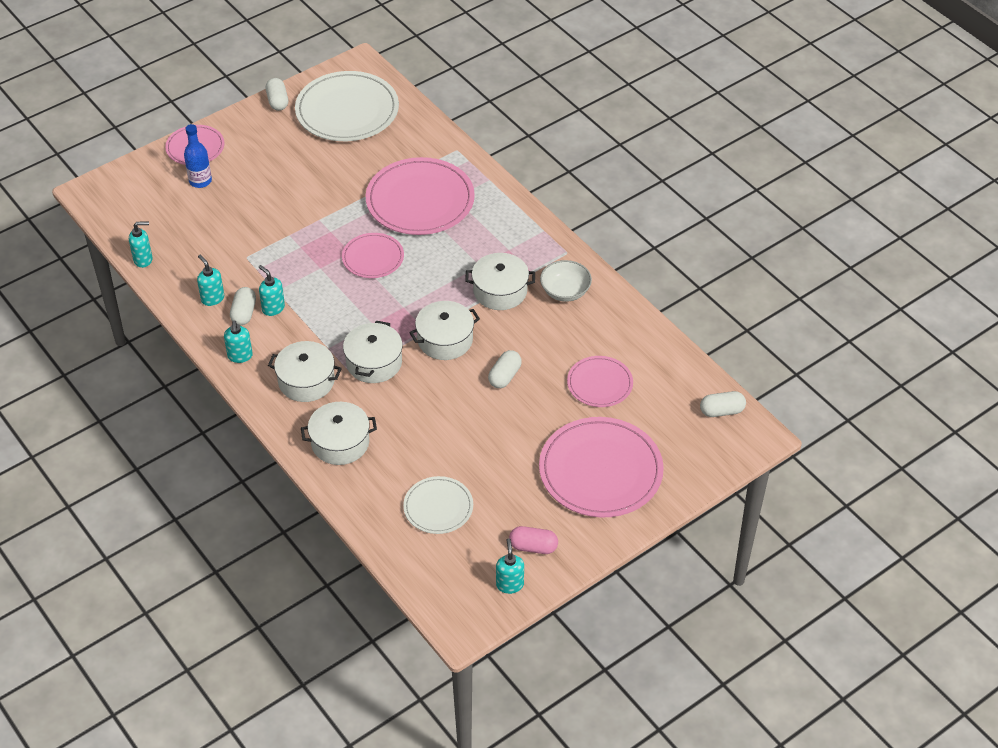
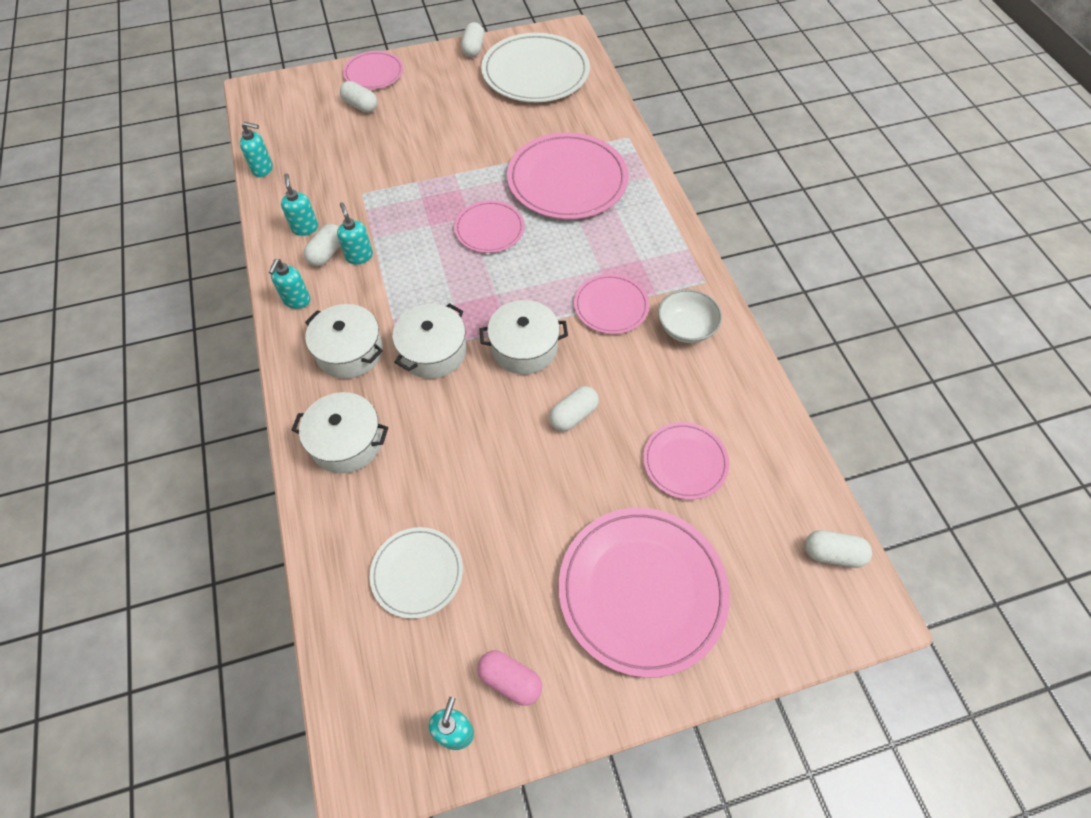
camera: 20 degrees right, 10 degrees up
blue bottle [184,124,212,188] -> white capsule [340,81,377,113]
white pot [465,253,535,310] -> pink plate [574,274,649,334]

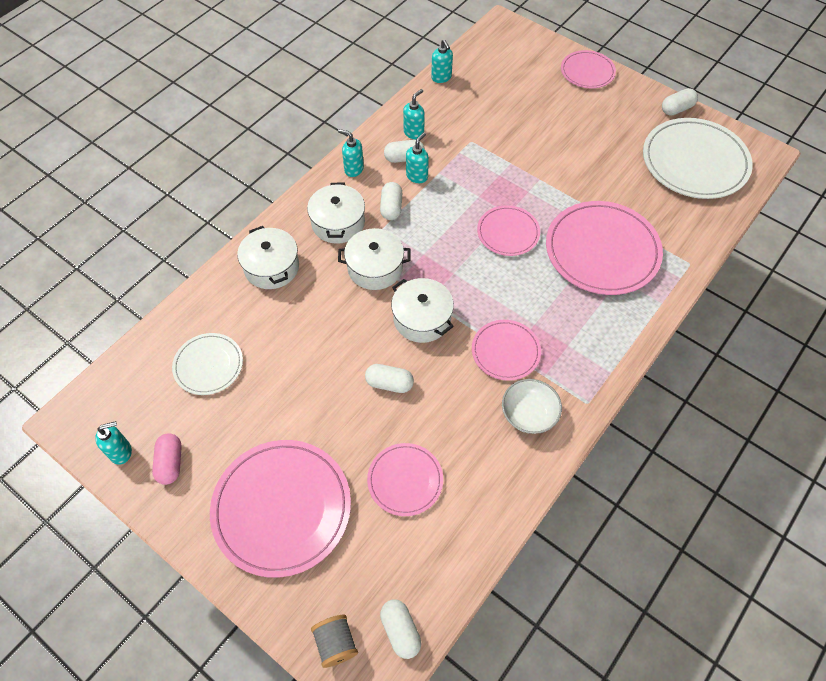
camera: 55 degrees right, 0 degrees up
turquoise soap dispenser [269,259,310,309] -> turquoise soap dispenser turned 45 degrees clockwise [338,129,364,177]
white capsule [340,81,377,113] -> white capsule moved to [380,182,402,220]
none -> grey spool [311,615,358,668]

